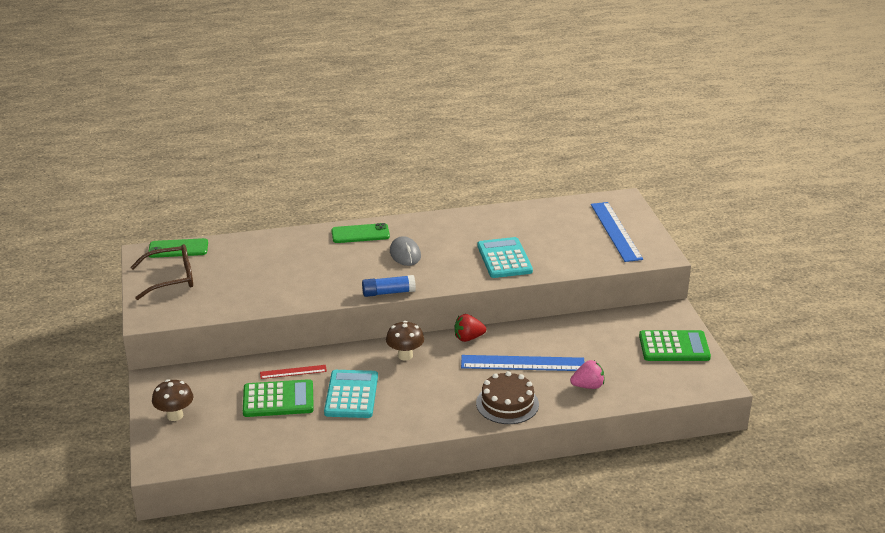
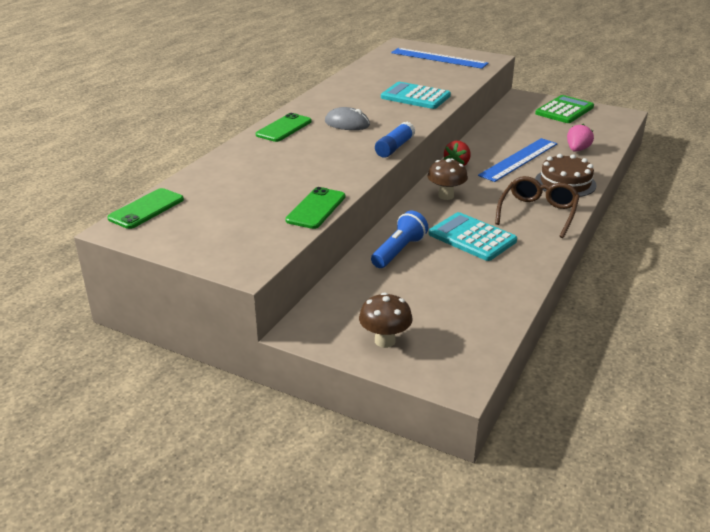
camera: 50 degrees left, 0 degrees up
brown glasses [131,244,193,300] -> brown glasses moved to [495,176,580,238]
green calculator [243,379,314,417] -> none
red ruler [260,365,327,379] -> blue flashlight [371,211,429,268]
none -> green phone [285,187,345,229]

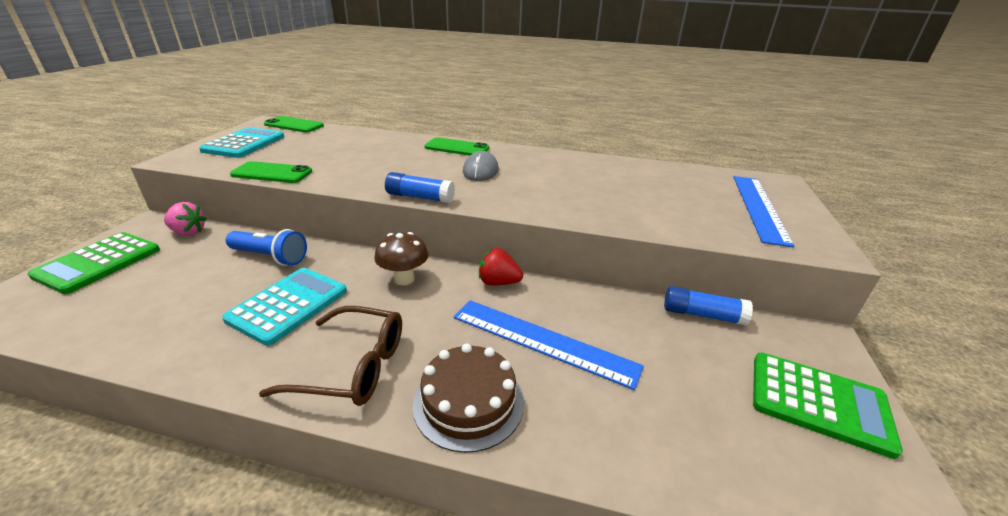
camera: 75 degrees right, 0 degrees up
brown mushroom [359,292,413,348] -> green calculator [27,232,160,294]
turquoise calculator [381,82,451,109] -> turquoise calculator moved to [199,127,284,158]
pink strawberry [567,124,594,152] -> pink strawberry moved to [164,202,207,236]
none -> blue glue stick [664,286,753,325]

